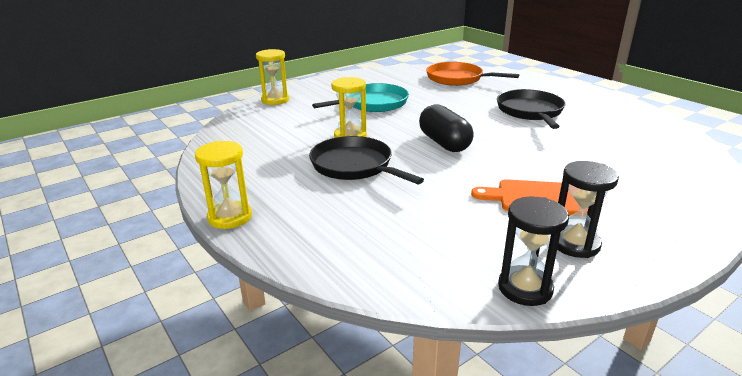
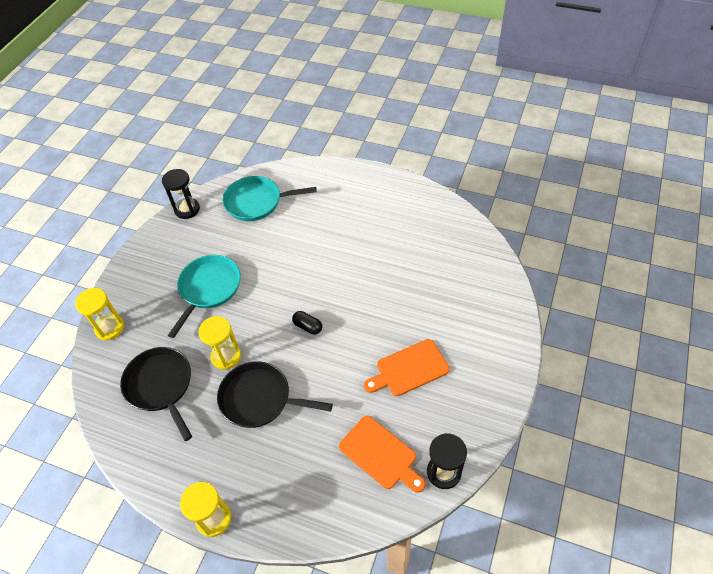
camera: 30 degrees left, 25 degrees up
black capsule [419,104,474,152] -> black capsule [292,311,322,334], size x0.53
orange pan [426,62,519,86] -> turquoise pan [223,176,317,221]
black pan [497,89,566,129] -> black pan moved to [120,347,192,441]
black hourglass [557,161,619,258] -> black hourglass moved to [162,169,200,219]
none -> orange cutting board [339,416,426,493]

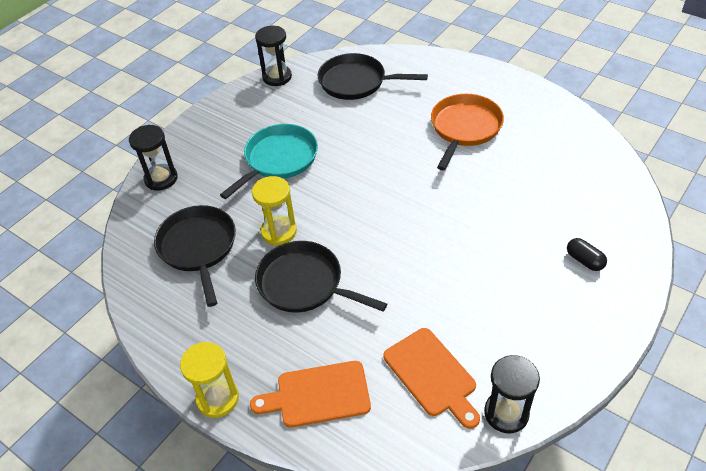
camera: 15 degrees right, 5 degrees down
yellow hourglass [75,288,124,340] -> black hourglass [129,125,178,191]
turquoise pan [223,176,317,221] -> black pan [318,53,428,100]
black capsule [292,311,322,334] -> black capsule moved to [567,238,607,271]
orange cutting board [364,339,450,396] -> orange cutting board moved to [250,361,371,428]
none -> orange pan [431,94,504,170]

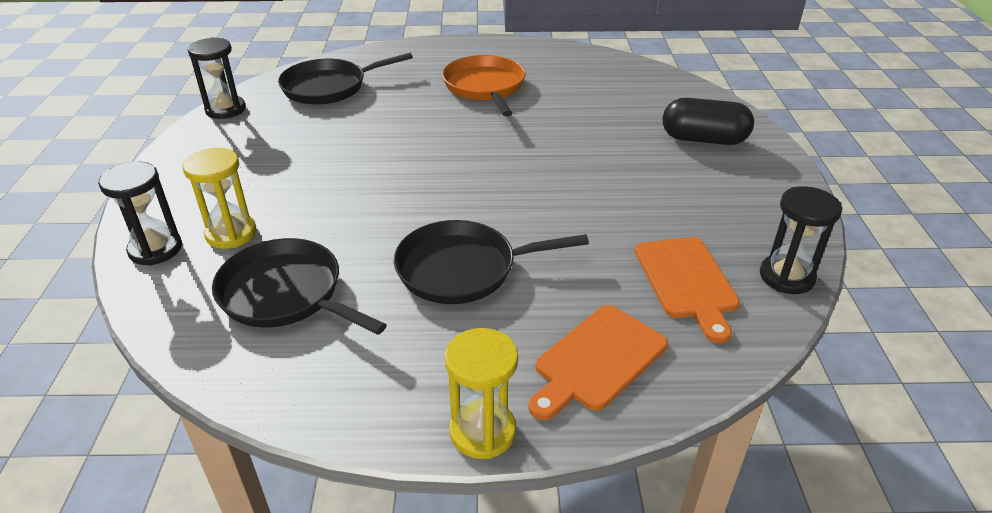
camera: 40 degrees left, 10 degrees down
turquoise pan [220,124,318,199] -> none
yellow hourglass [252,176,297,246] -> yellow hourglass moved to [183,148,257,249]
orange cutting board [384,328,480,429] -> orange cutting board turned 60 degrees clockwise [635,237,740,343]
black capsule [567,238,607,271] -> black capsule [663,98,754,145], size x1.87

